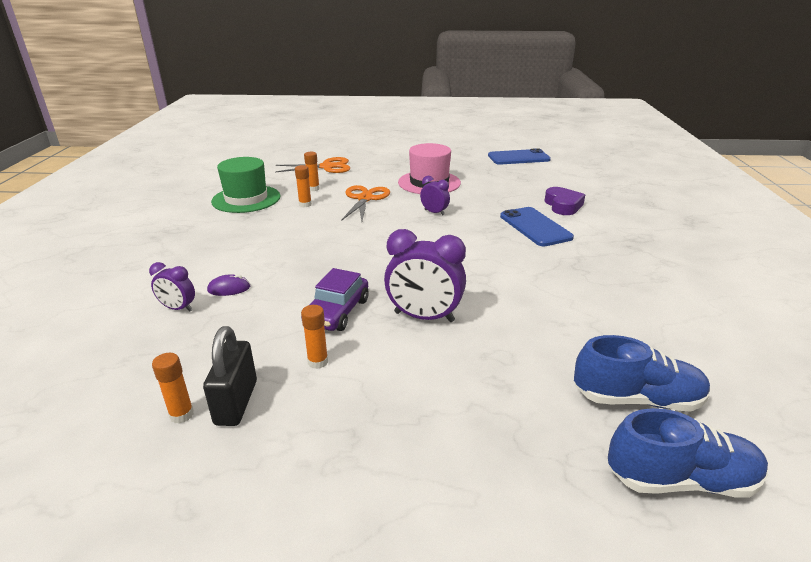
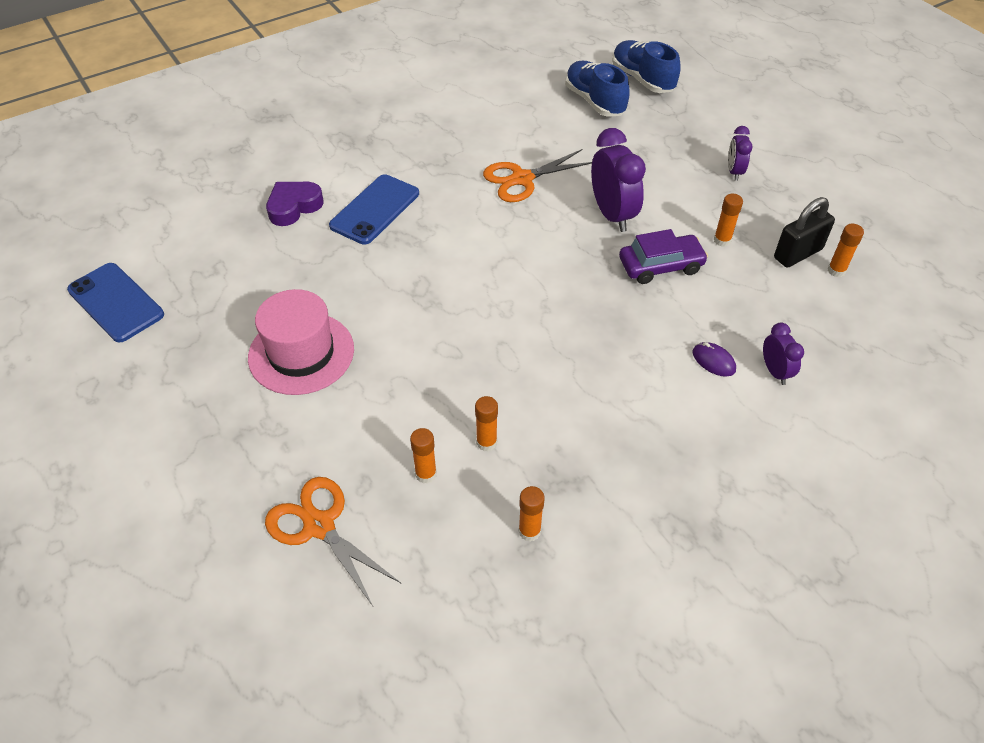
camera: 125 degrees left, 20 degrees up
green hat [211,157,280,213] -> orange glue stick [518,486,545,542]
orange scissors [341,185,390,221] -> orange scissors moved to [483,149,592,202]
purple clock [420,176,450,215] -> purple clock moved to [728,126,753,181]

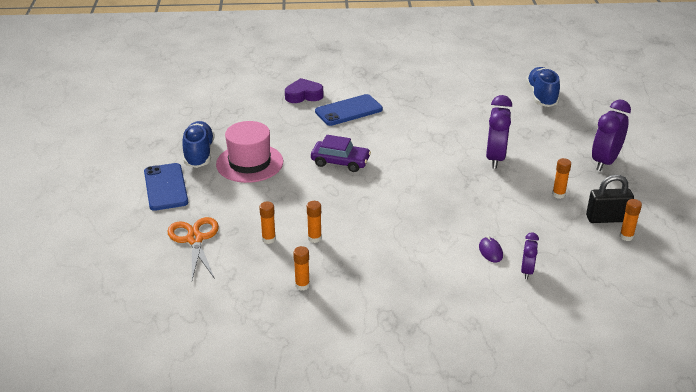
camera: 30 degrees right, 15 degrees down
blue phone [67,263,164,343] -> blue phone moved to [144,163,188,211]
orange scissors [483,149,592,202] -> none
blue shoe [612,40,681,93] -> blue shoe moved to [182,121,215,168]
purple car [619,229,708,284] -> purple car moved to [311,135,371,172]
purple clock [728,126,753,181] -> purple clock [592,100,631,171], size x1.82

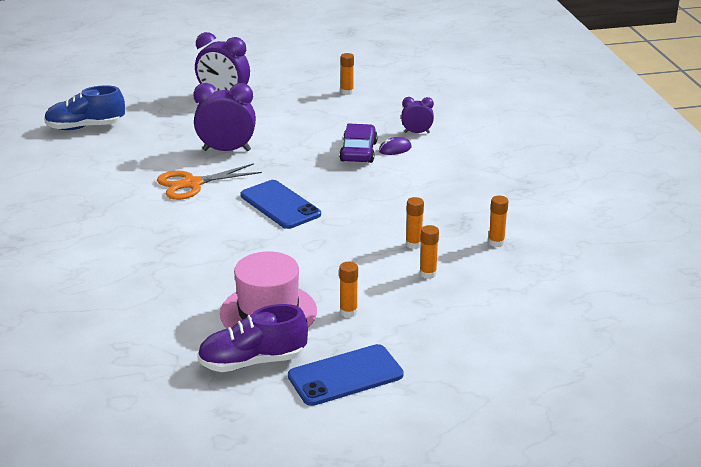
camera: 100 degrees left, 5 degrees down
orange scissors [167,217,219,280] -> orange scissors moved to [157,163,262,200]
blue shoe [182,121,215,168] -> purple shoe [197,304,308,372]
purple heart [285,78,323,103] -> none
purple car [311,135,371,172] -> purple car moved to [339,124,378,163]
blue phone [315,94,383,126] -> blue phone moved to [240,180,321,229]
orange glue stick [552,158,571,199] -> orange glue stick moved to [339,262,358,318]
black padlock [586,175,634,223] -> none

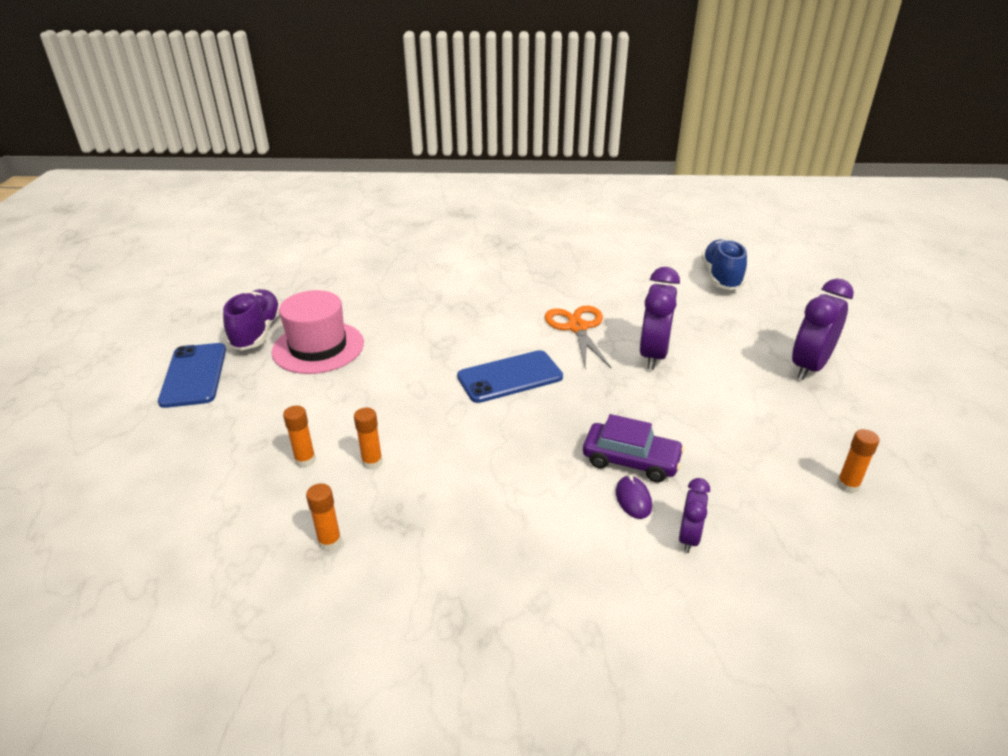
camera: 105 degrees right, 5 degrees up
orange glue stick [339,262,358,318] -> none

